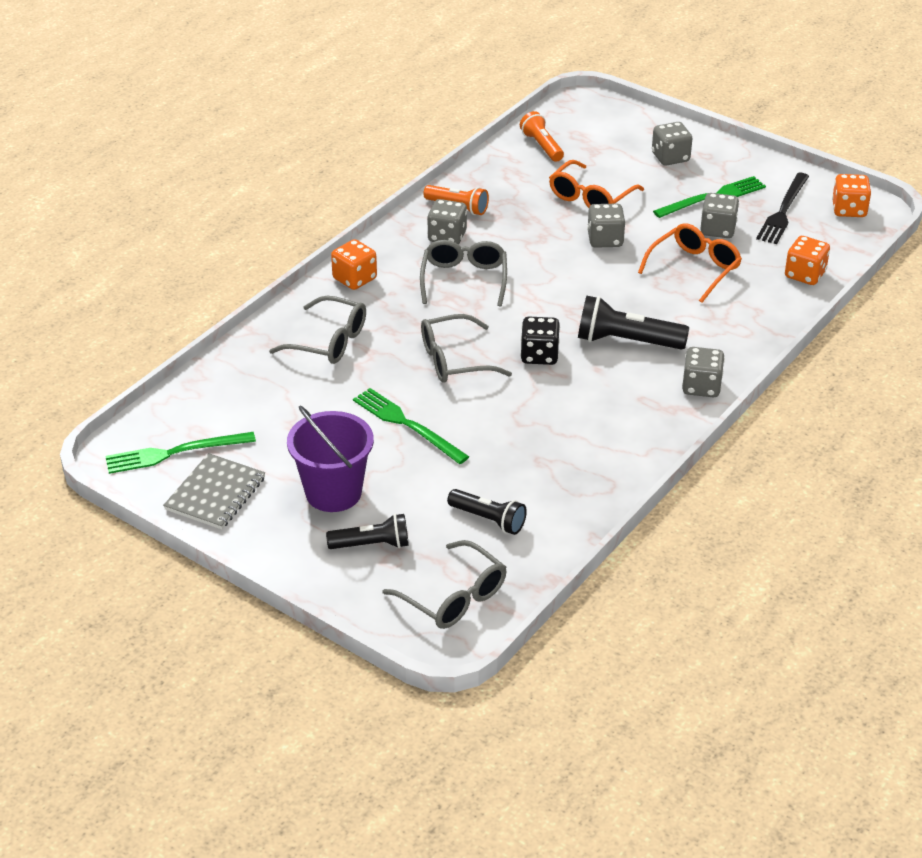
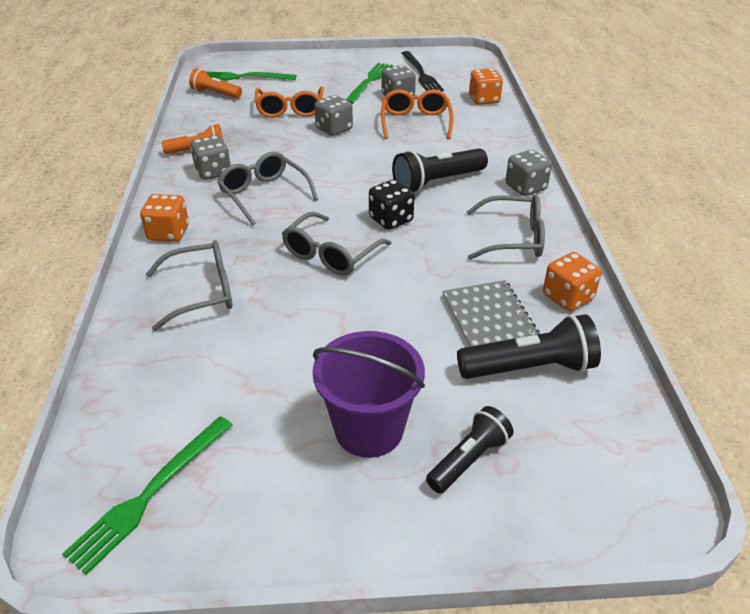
camera: 40 degrees left, 0 degrees up
grey notebook [163,453,265,529] -> grey notebook moved to [443,280,540,347]
green fork [353,388,469,464] -> green fork moved to [207,72,297,80]
grey glasses [382,540,506,629] -> grey glasses moved to [467,195,545,260]
black flashlight [447,489,527,535] -> black flashlight [457,314,601,379], size x1.52
grey dice [652,122,692,166] -> none
orange dice [832,174,871,217] -> orange dice moved to [543,252,602,311]

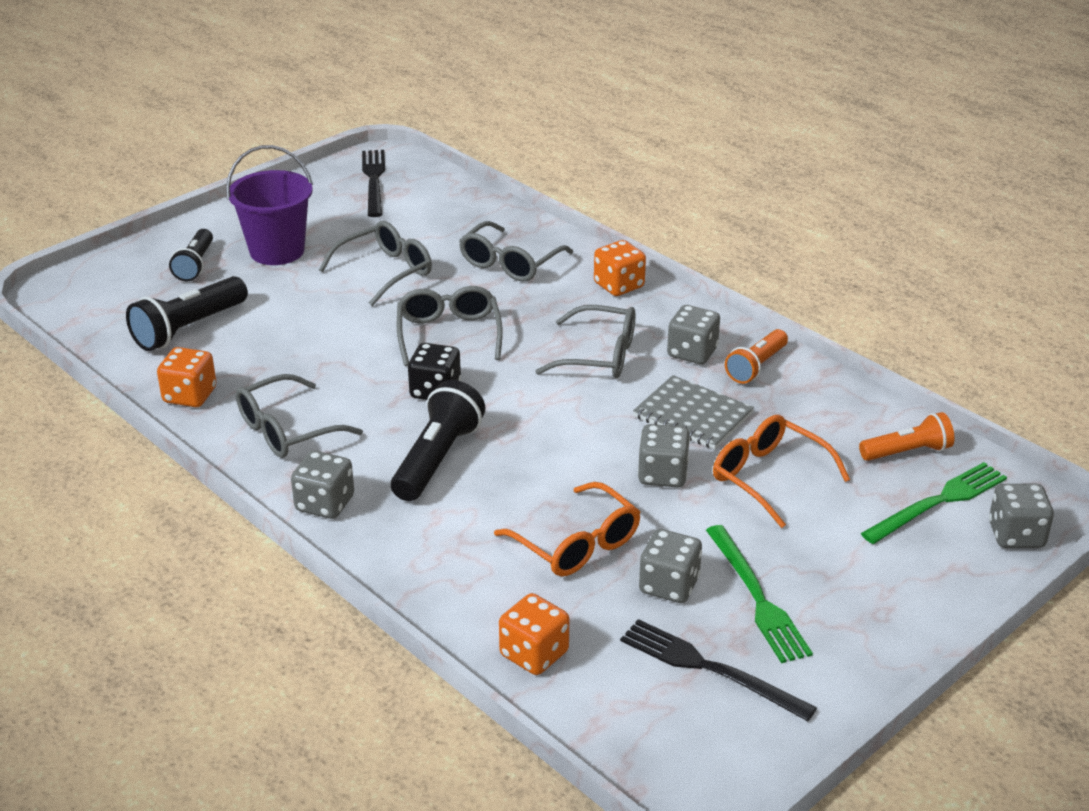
camera: 140 degrees right, 5 degrees down
green fork [62,416,233,575] -> black fork [362,150,385,217]
grey notebook [443,280,540,347] -> grey notebook moved to [633,375,754,450]
none -> grey glasses [319,221,432,306]
none -> grey dice [989,484,1054,548]

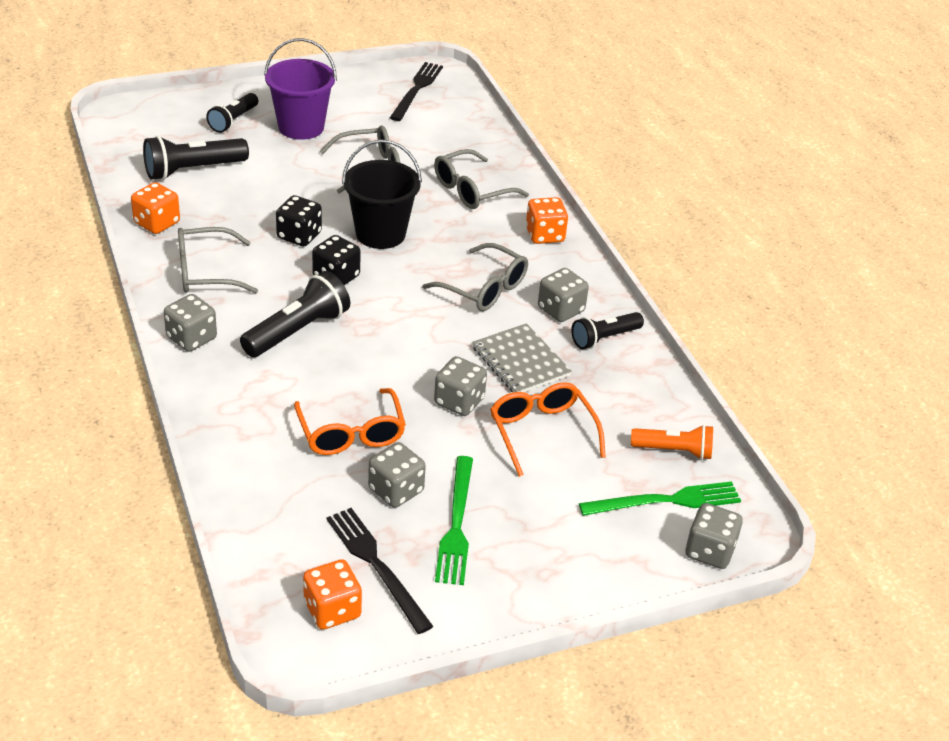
camera: 20 degrees right, 5 degrees up
grey glasses [397,286,503,366] -> black bucket [342,139,422,249]
orange dice [499,593,569,675] -> orange dice moved to [303,559,362,630]
orange flashlight [725,329,788,384] -> black flashlight [571,312,644,349]
none -> black dice [276,195,322,246]

